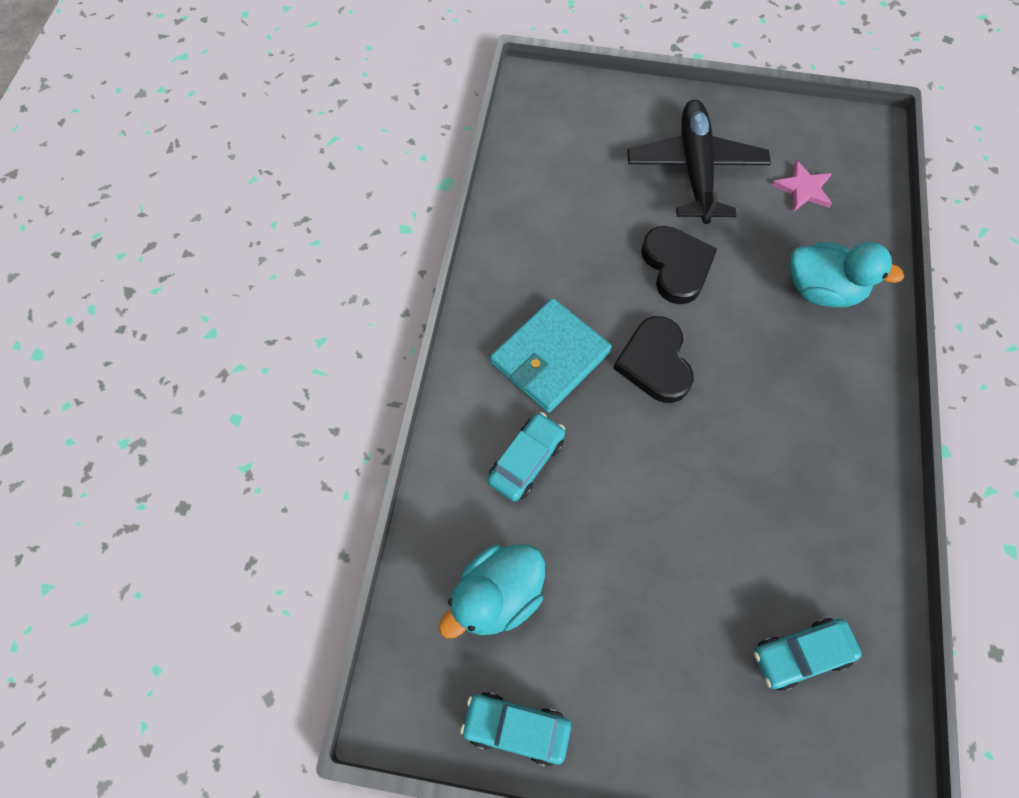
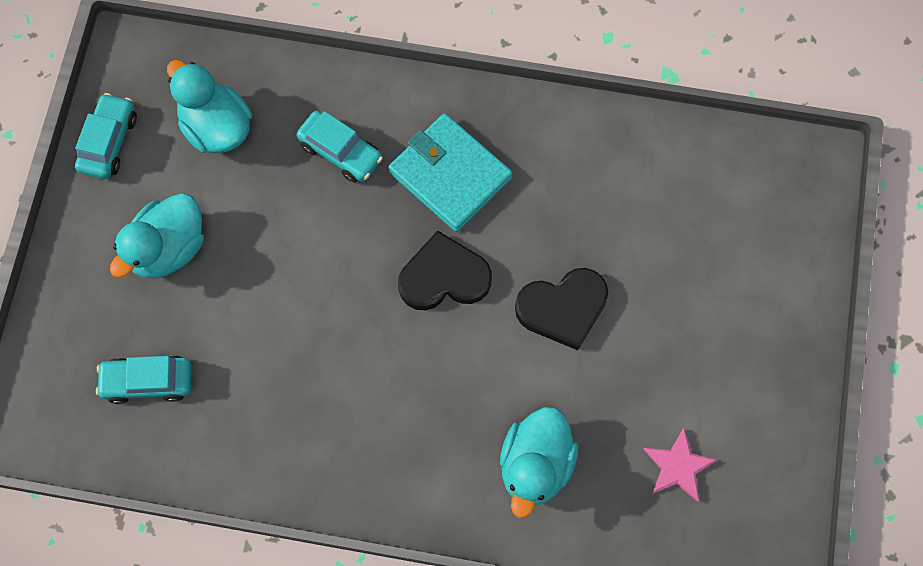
camera: 90 degrees right, 5 degrees up
black plane [627,100,771,224] -> none
turquoise car [754,618,862,691] -> turquoise car turned 75 degrees counterclockwise [96,355,191,404]
none -> turquoise duck [110,193,204,278]

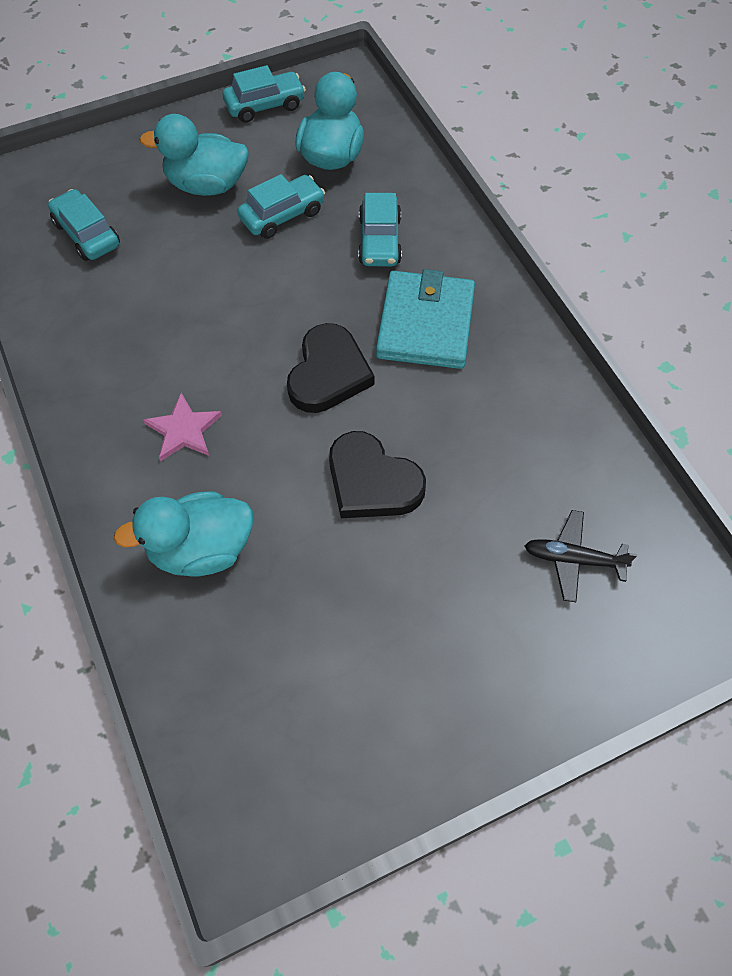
camera: 55 degrees right, 10 degrees down
black heart [398,230,492,310] -> black heart turned 60 degrees clockwise [287,323,374,413]
pink star [643,428,717,502] -> pink star moved to [143,393,222,461]
none -> turquoise car [237,174,325,239]
none -> black plane [525,510,637,602]

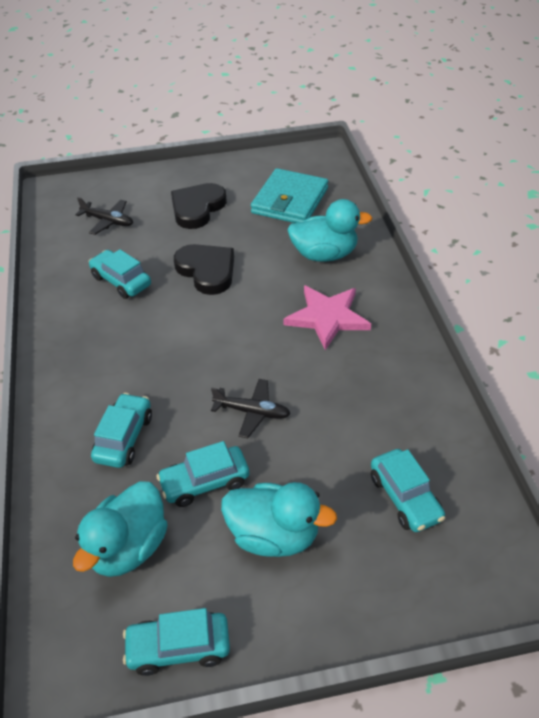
camera: 165 degrees left, 15 degrees down
pink star [143,393,222,461] -> pink star [284,285,371,350], size x1.50
black heart [287,323,374,413] -> black heart moved to [171,183,227,229]
turquoise wallet [376,269,475,369] -> turquoise wallet moved to [251,168,328,223]
none -> turquoise car [89,249,151,299]
none -> black plane [211,379,291,438]

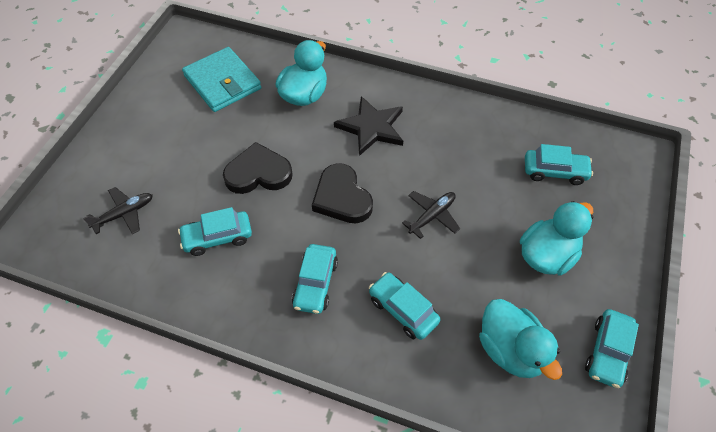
camera: 60 degrees left, 10 degrees up
turquoise car [156,441,249,507] -> turquoise car moved to [292,244,338,314]
black heart [171,183,227,229] -> black heart moved to [312,163,373,223]
pink star [284,285,371,350] -> black star [334,96,403,156]

